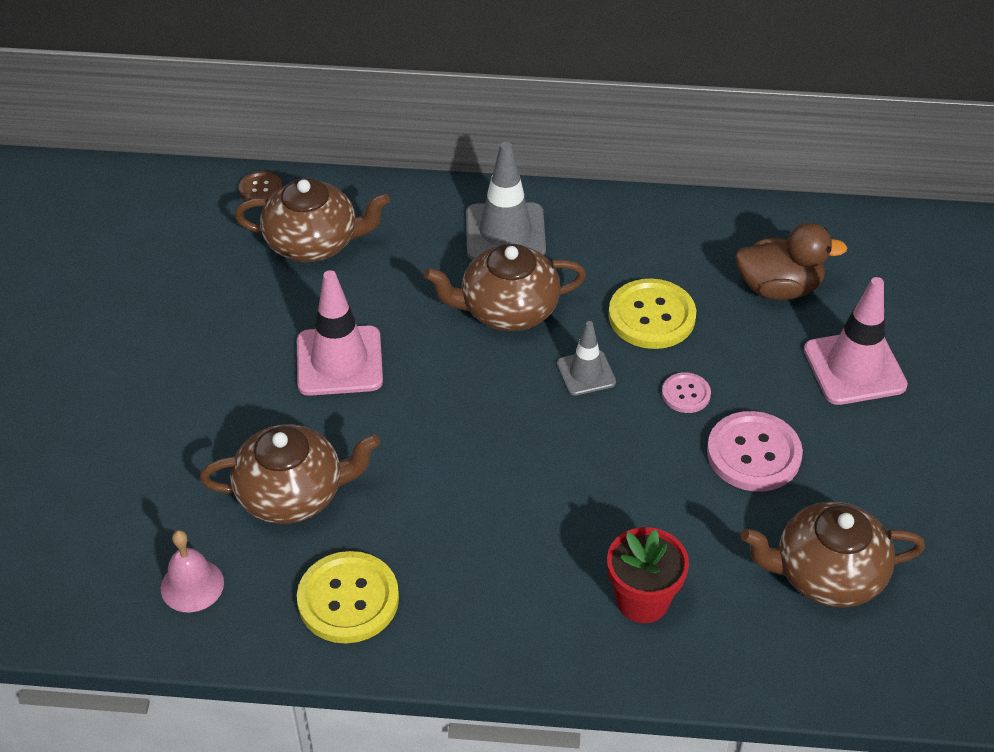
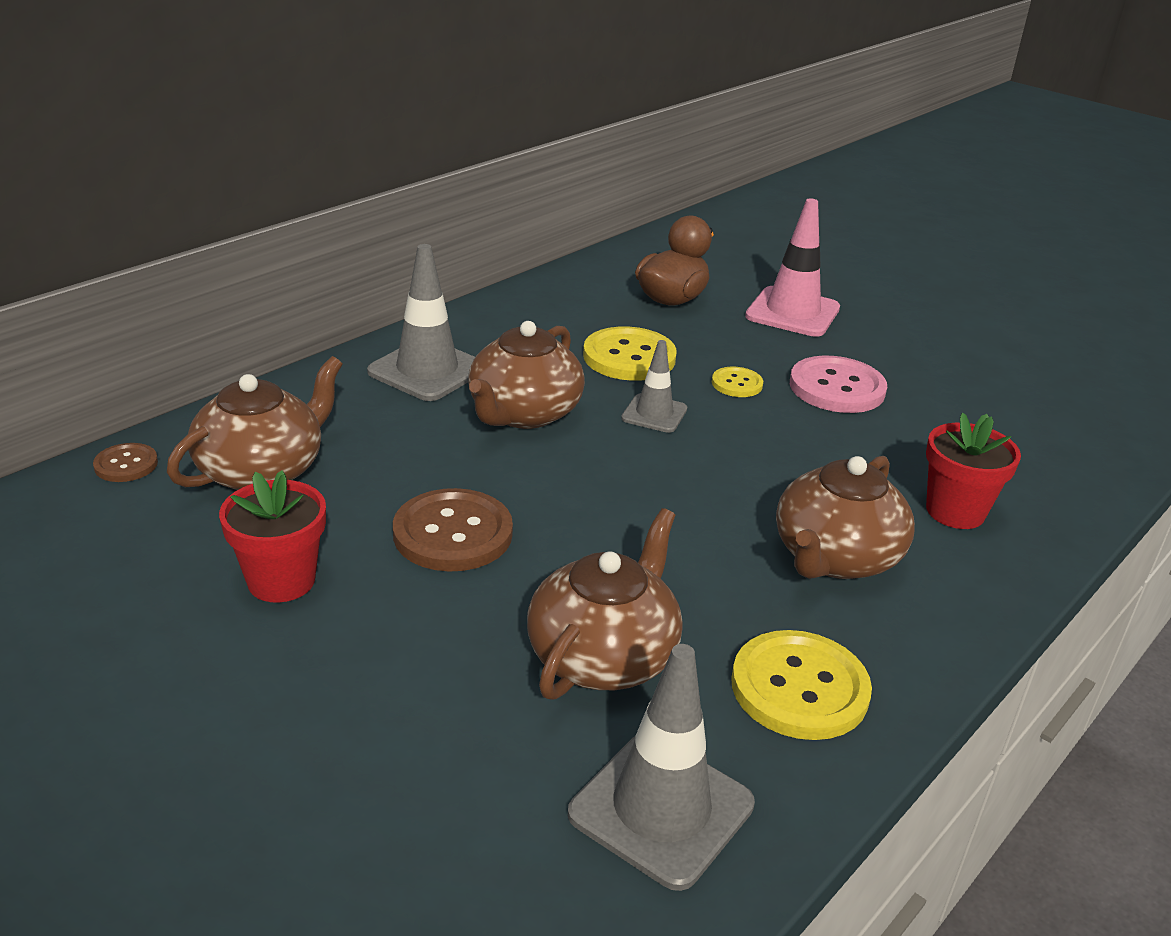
camera: 55 degrees left, 15 degrees down
pink bell [161,530,224,612] -> grey traffic cone [568,644,755,891]
pink traffic cone [297,270,383,396] -> brown button [393,488,513,572]
pink button [662,372,711,413] -> yellow button [712,367,763,397]
brown teapot [741,501,925,607] -> brown teapot moved to [776,456,915,579]
none -> red flower pot [219,470,326,603]

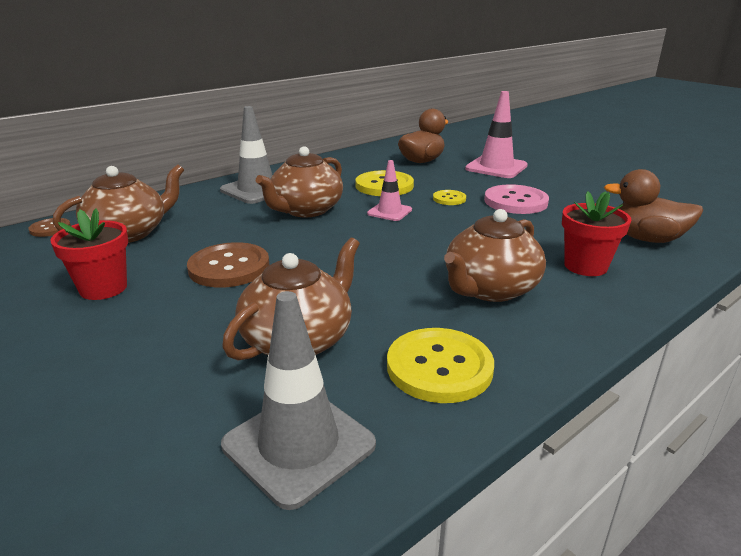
camera: 10 degrees right, 5 degrees down
grey traffic cone [621,340,687,433] -> pink traffic cone [367,160,412,221]
none -> brown duck [604,169,703,243]

